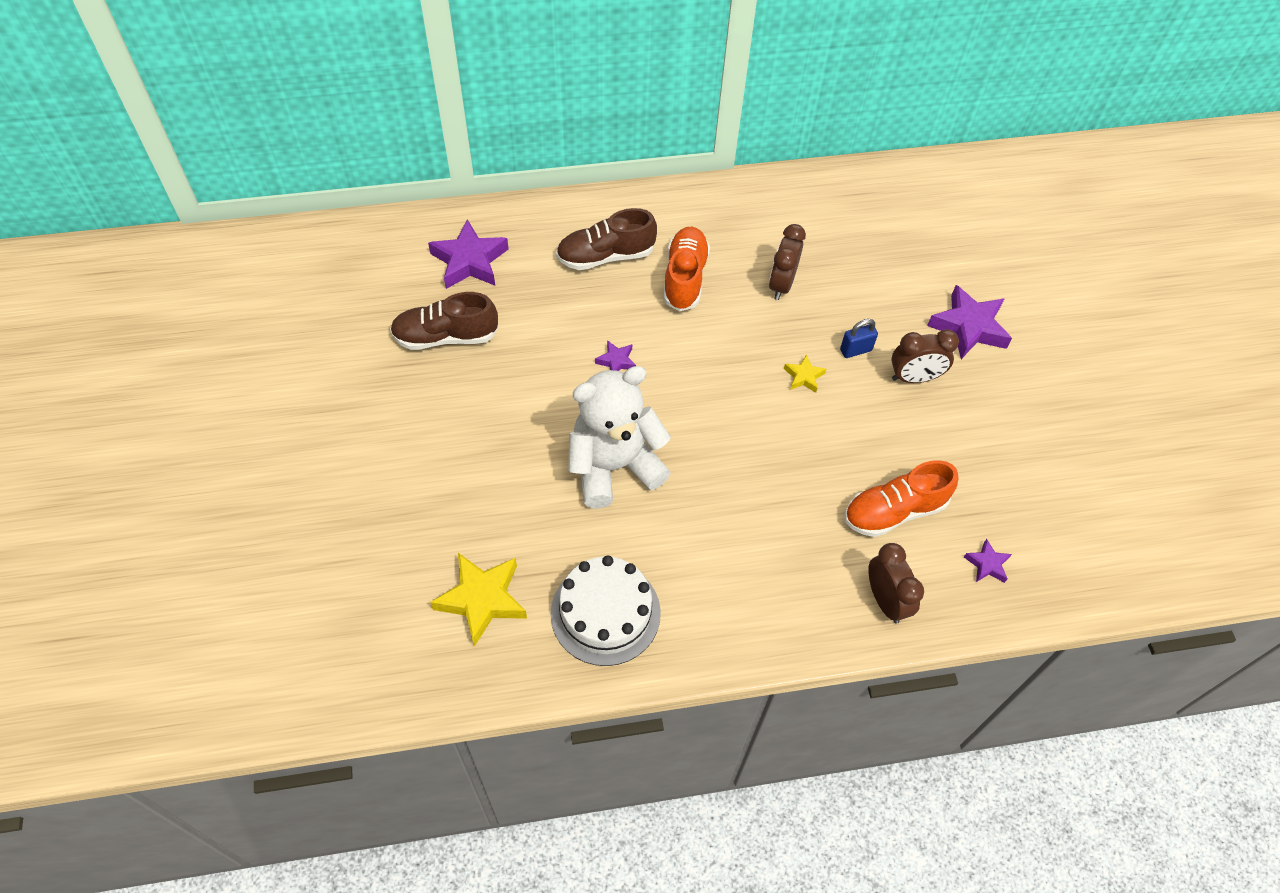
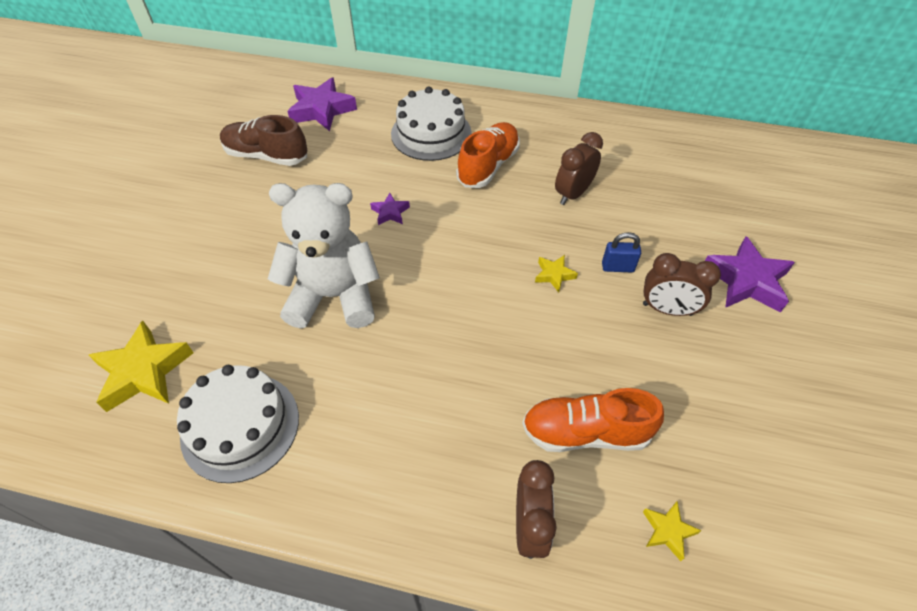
camera: 25 degrees right, 5 degrees down
brown shoe [556,208,657,270] -> white cake [391,86,472,161]
purple star [964,539,1012,583] -> yellow star [643,501,701,561]

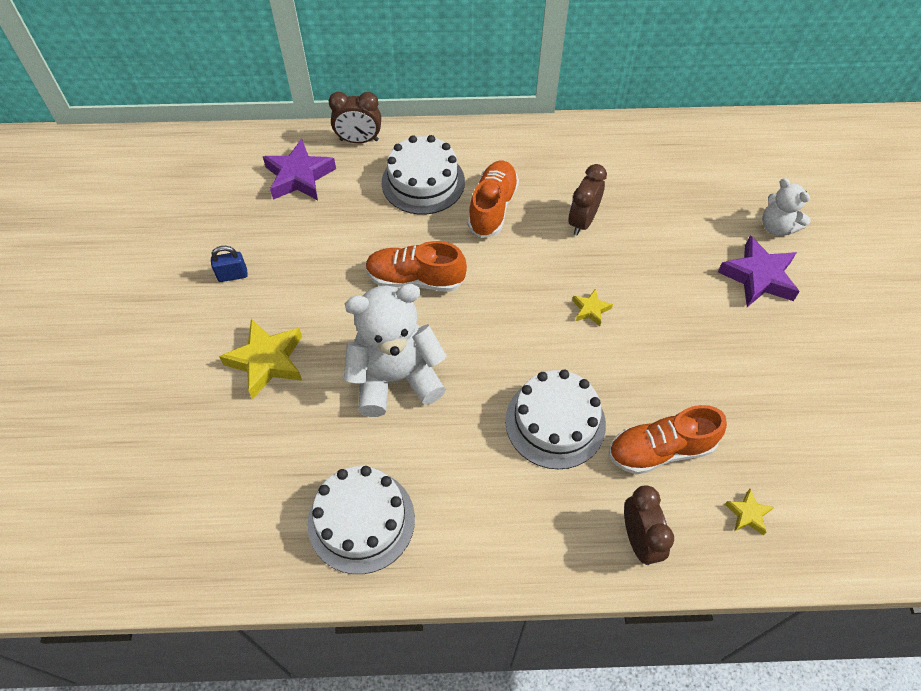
camera: 15 degrees left, 5 degrees up
yellow star [89,321,193,412] -> yellow star moved to [219,319,302,399]
brown shoe [220,115,307,166] -> none
purple star [370,193,410,225] -> orange shoe [365,241,467,292]
blue padlock [602,232,641,272] -> blue padlock moved to [211,246,248,282]
brown clock [643,253,721,316] -> brown clock moved to [329,92,381,143]
none -> white cake [505,370,606,469]
none -> white teddy bear [762,178,811,235]

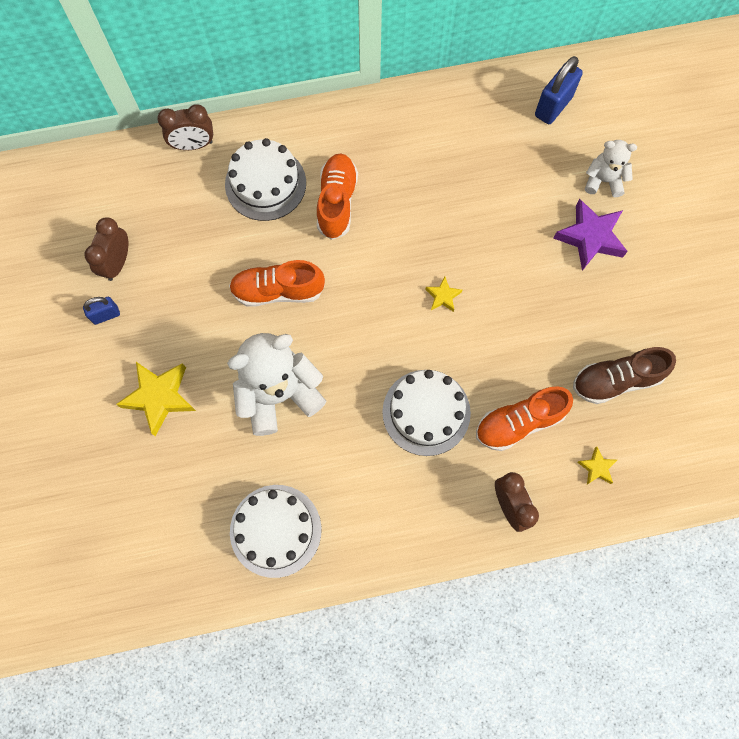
camera: 10 degrees left, 15 degrees up
purple star [263,139,336,200] -> none
brown clock [568,164,607,236] -> brown clock moved to [84,217,128,281]
white teddy bear [762,178,811,235] -> white teddy bear turned 150 degrees clockwise [585,140,637,197]
none -> blue padlock [535,56,583,124]
none -> brown shoe [573,347,676,404]

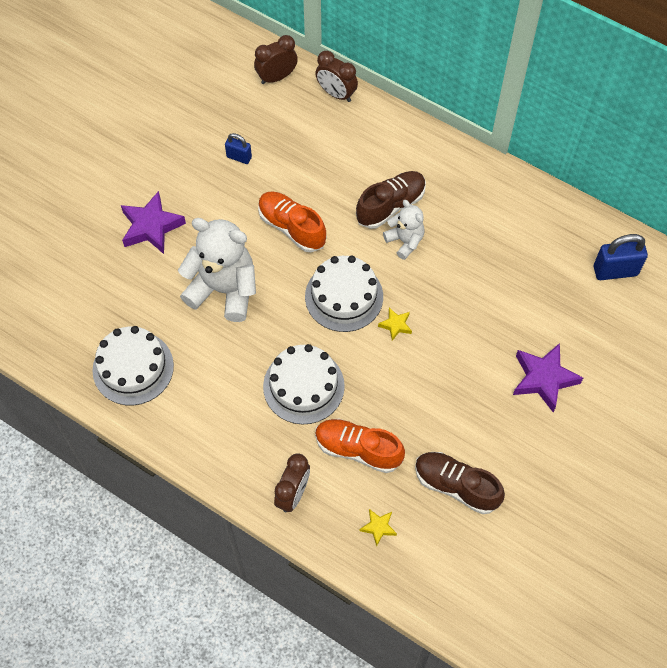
camera: 45 degrees right, 10 degrees down
blue padlock [83,297,120,325] -> blue padlock moved to [225,133,252,164]
brown clock [84,217,128,281] -> brown clock moved to [254,35,298,84]
yellow star [116,362,196,436] -> purple star [121,191,186,254]
white cake [225,138,306,221] -> white cake moved to [305,255,383,332]
orange shoe [317,153,358,240] -> brown shoe [356,171,426,229]
white teddy bear [585,140,637,197] -> white teddy bear moved to [383,200,425,260]

